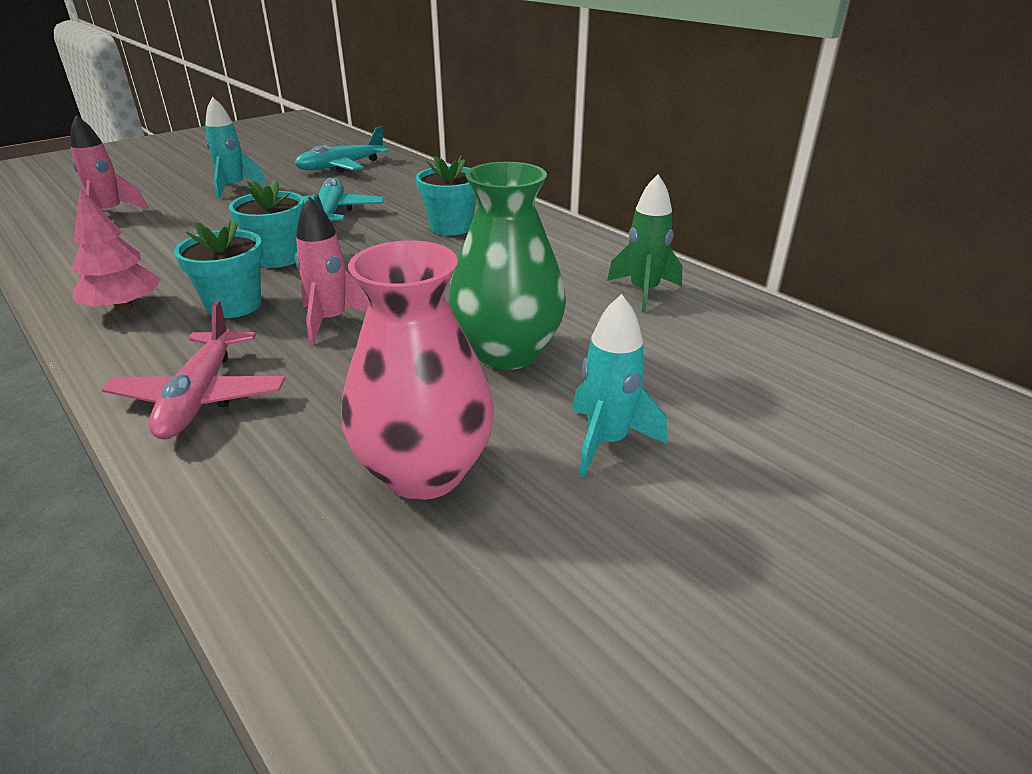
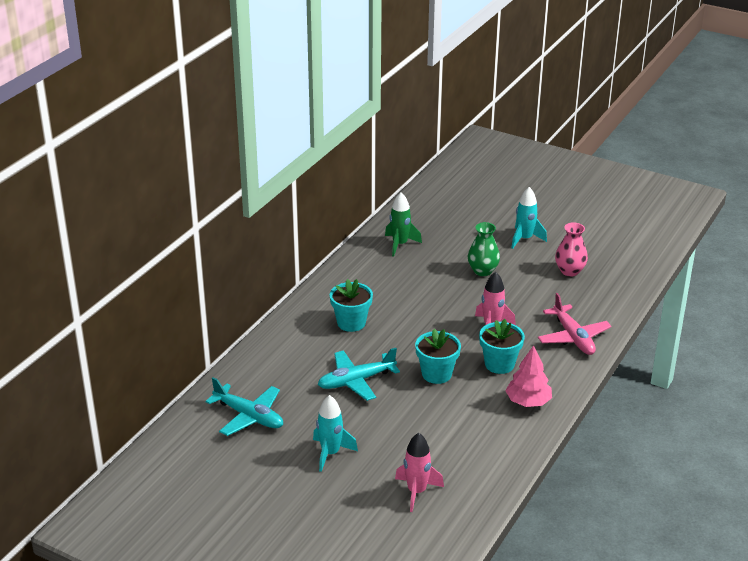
camera: 110 degrees left, 0 degrees up
pink plane [102,300,285,440] -> pink plane turned 90 degrees clockwise [538,293,611,355]
pink vase [342,240,494,500] -> pink vase [555,222,588,276], size x0.62
green vase [448,162,566,370] -> green vase [468,222,500,276], size x0.62

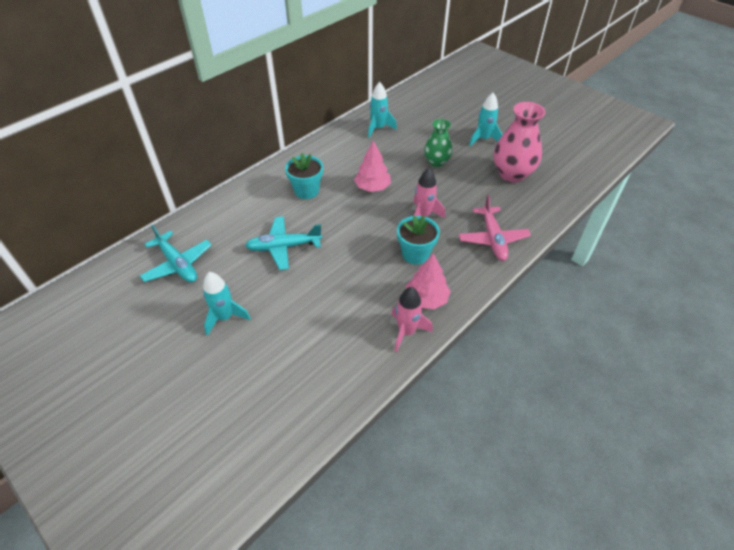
camera: 15 degrees right, 15 degrees up
green rocket [385,192,422,257] -> turquoise rocket [368,82,397,138]
pink rocket [395,433,444,512] -> pink rocket moved to [391,287,433,352]
turquoise flower pot [415,329,461,384] -> none
pink vase [555,222,588,276] -> pink vase [494,102,545,183], size x1.61
none -> pink tree [354,141,391,192]

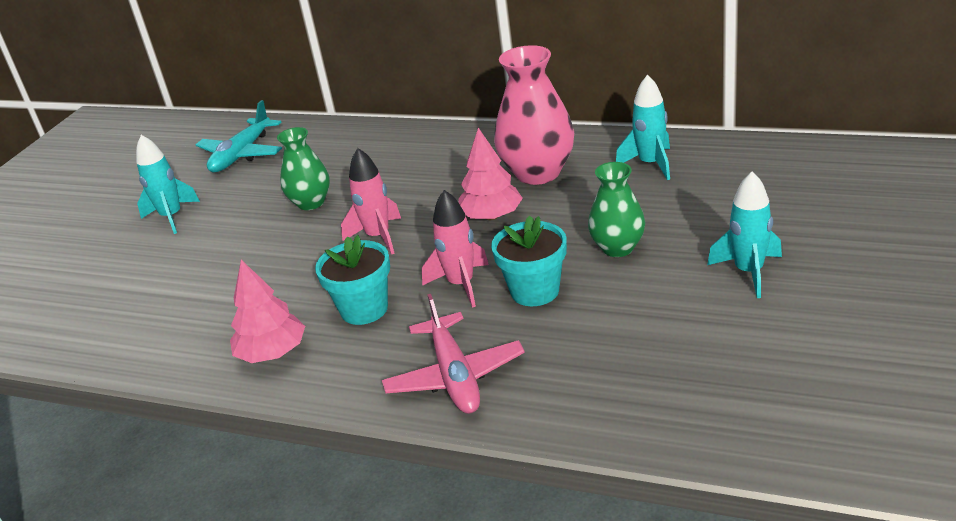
camera: 70 degrees right, 15 degrees down
turquoise plane [245,216,322,270] -> green vase [277,127,330,210]
turquoise flower pot [285,153,323,199] -> turquoise flower pot moved to [491,216,567,306]
pink rocket [391,287,433,352] -> pink rocket moved to [341,148,401,255]
pink plane [459,195,531,261] -> pink plane turned 75 degrees counterclockwise [382,294,525,414]
pink vase [494,102,545,183] -> pink vase moved to [494,45,574,185]

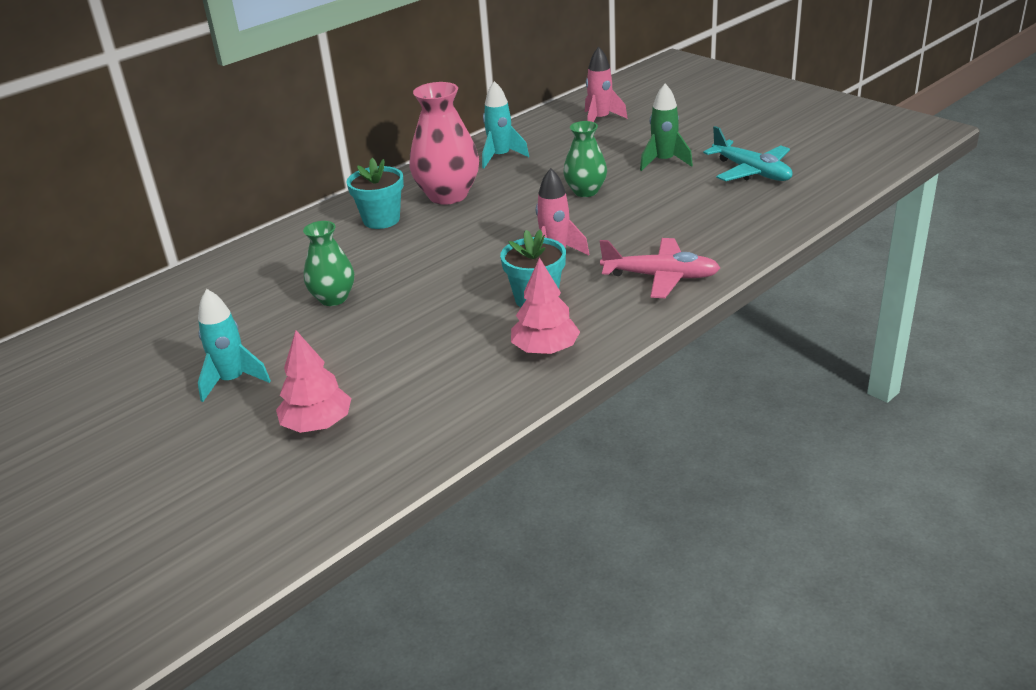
camera: 65 degrees left, 0 degrees up
turquoise plane [196,100,282,173] -> turquoise plane moved to [703,126,793,181]
pink rocket [341,148,401,255] -> pink rocket moved to [585,47,628,122]
pink tree [458,128,523,220] -> pink tree moved to [276,330,351,433]
turquoise flower pot [491,216,567,306] -> turquoise flower pot moved to [347,158,404,229]
turquoise rocket [707,172,782,298] -> green rocket [640,83,693,171]

